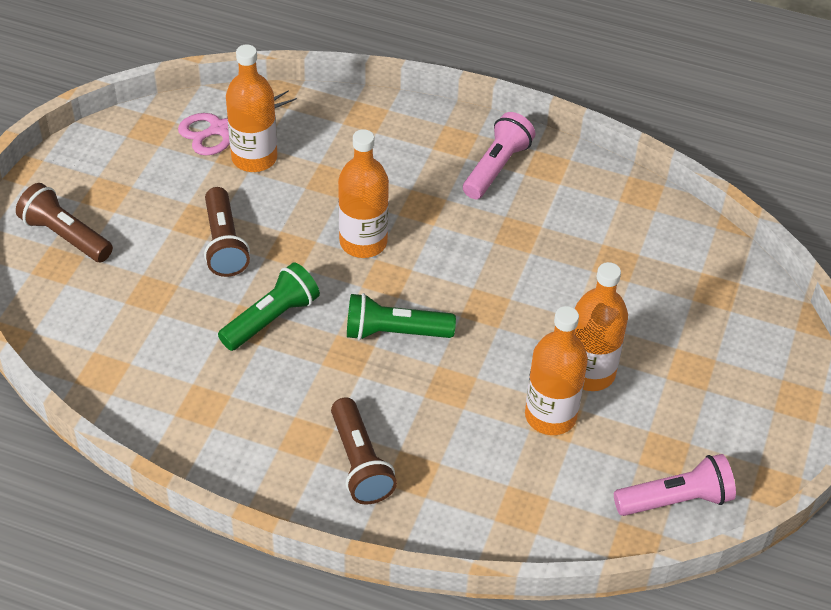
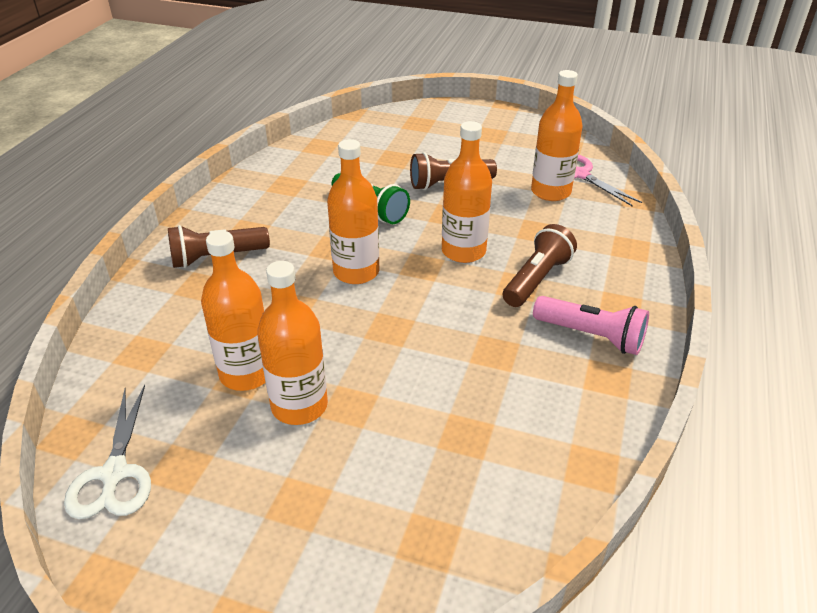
camera: 90 degrees right, 10 degrees down
brown flashlight [16,183,113,262] -> brown flashlight moved to [503,224,577,307]
green flashlight [347,293,456,340] -> orange bottle [327,139,379,284]
pink flashlight [614,454,736,516] -> white scissors [64,384,151,519]

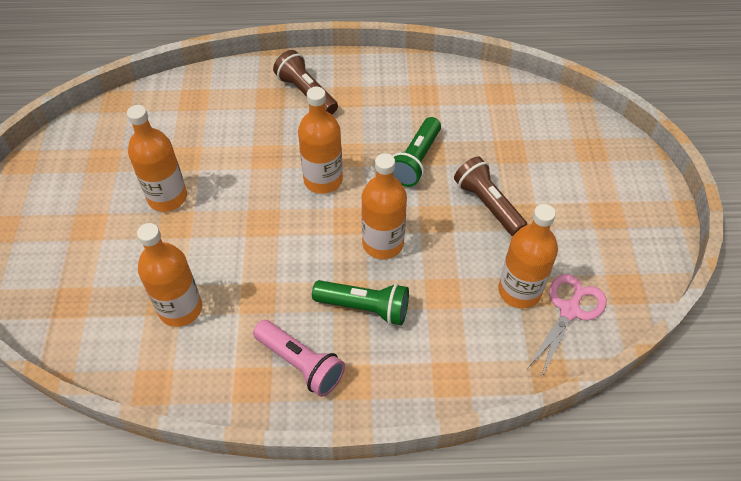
camera: 70 degrees right, 15 degrees up
white scissors [64,384,151,519] -> none
orange bottle [201,231,266,391] -> orange bottle moved to [137,223,202,327]
brown flashlight [503,224,577,307] -> green flashlight [312,280,409,325]
pink flashlight [533,296,649,355] -> pink flashlight turned 60 degrees counterclockwise [253,320,345,397]

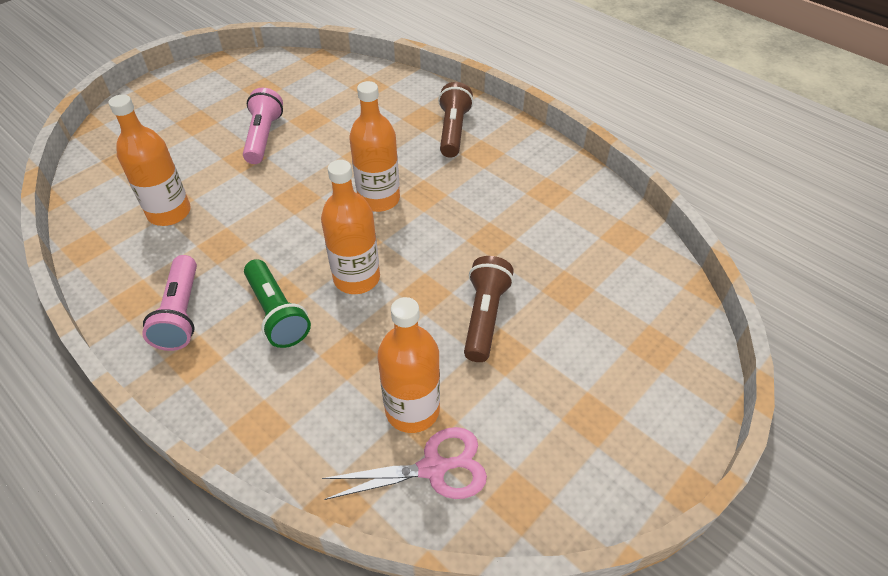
camera: 45 degrees right, 5 degrees down
orange bottle [127,105,187,212] -> pink flashlight [243,88,283,164]
green flashlight [393,117,441,187] -> none

